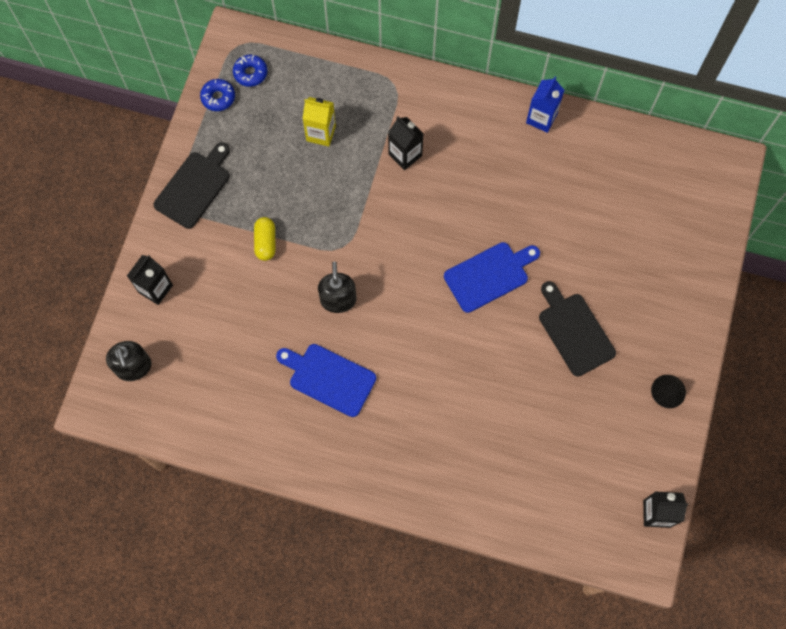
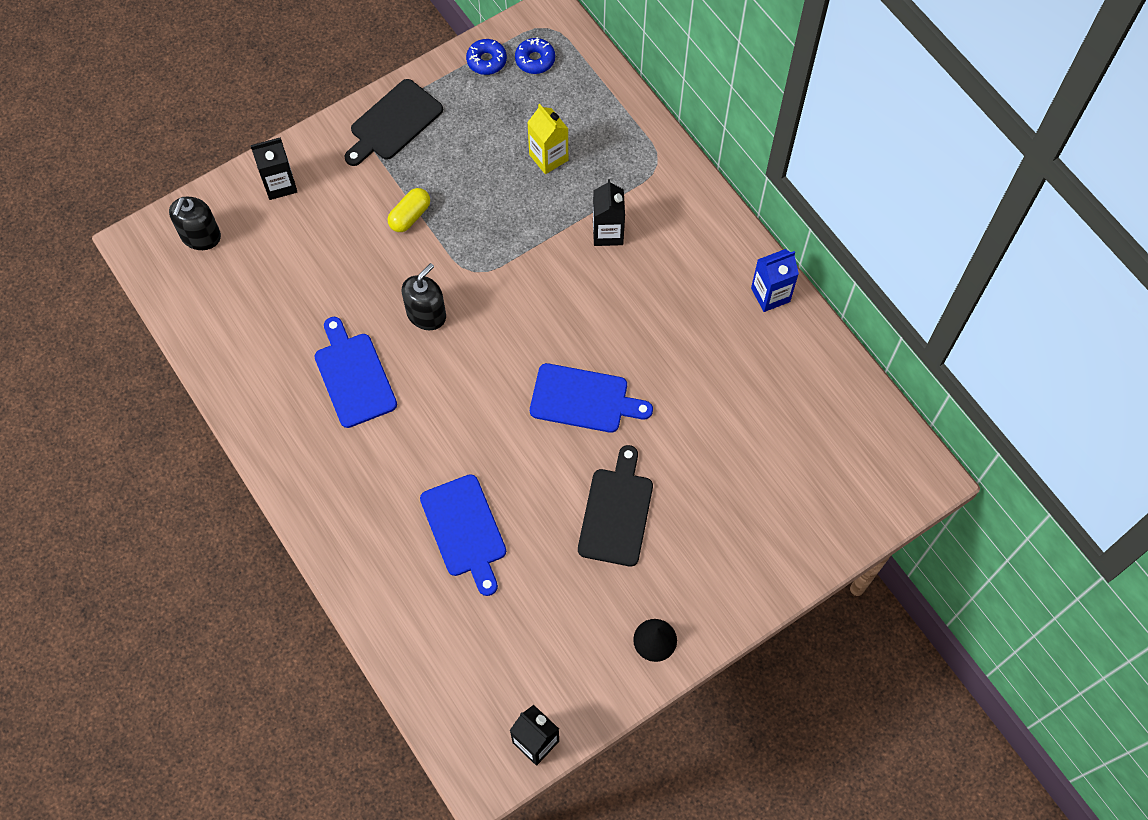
camera: 40 degrees right, 5 degrees down
black cutting board [153,142,230,229] -> black cutting board turned 150 degrees clockwise [344,79,443,166]
none -> blue cutting board [420,474,506,596]

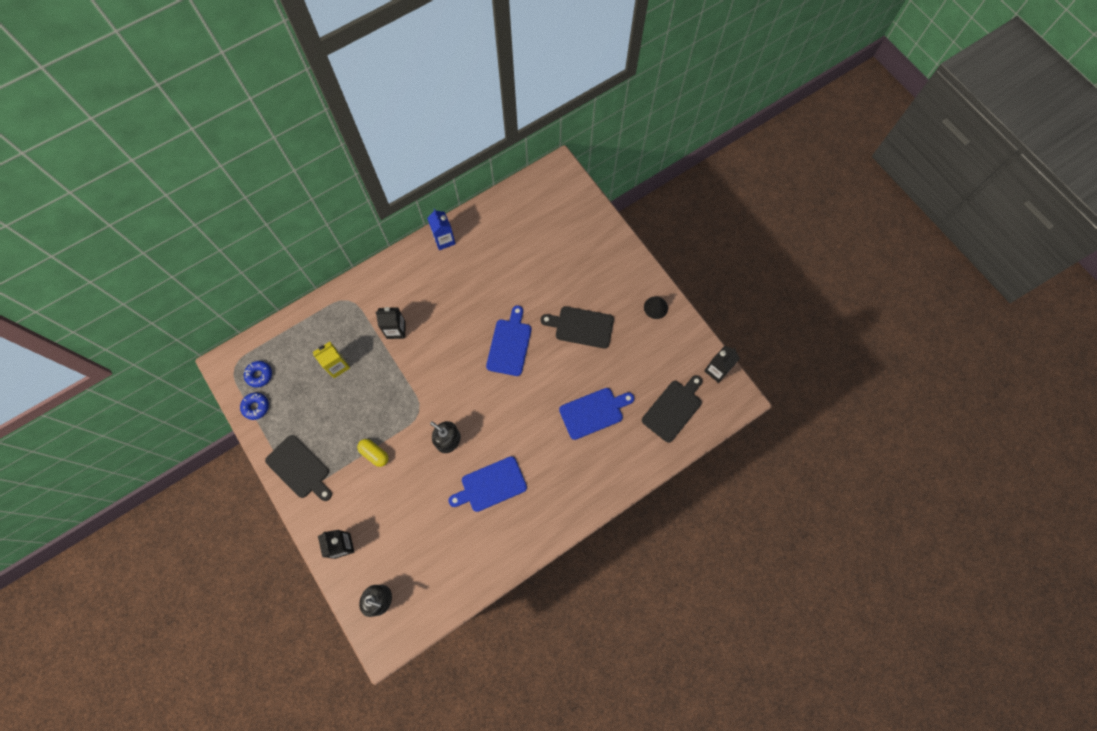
camera: 90 degrees left, 5 degrees up
none -> black cutting board [642,375,703,443]

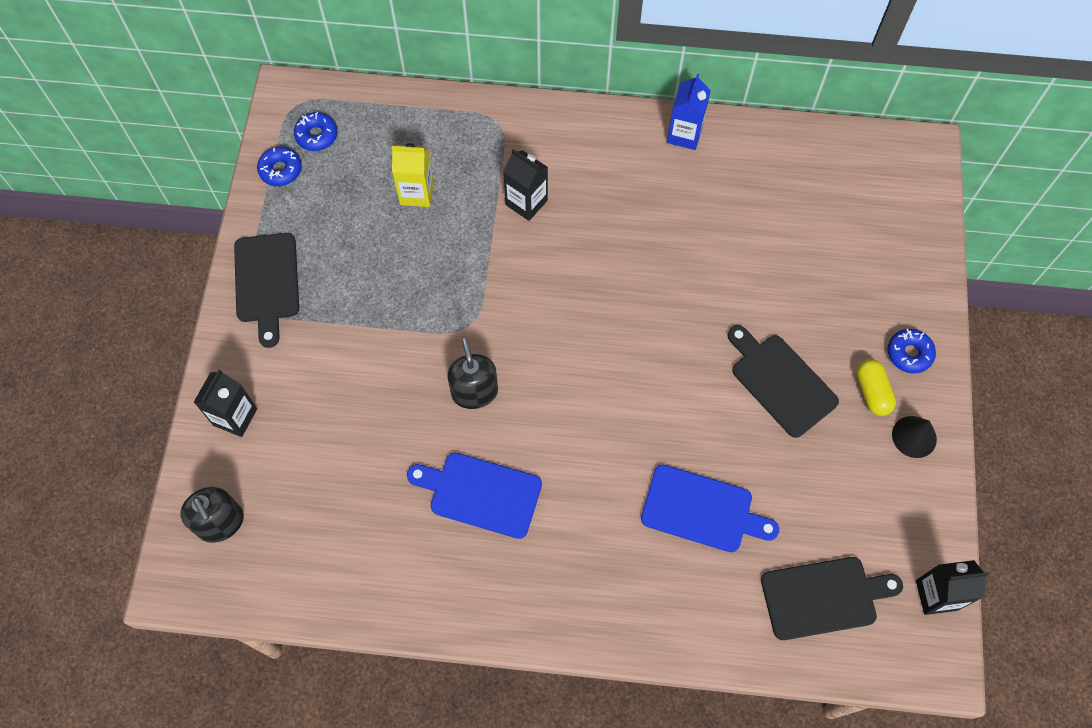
camera: 40 degrees right, 5 degrees down
yellow capsule [357,439,389,467] -> yellow capsule moved to [856,359,896,416]
blue cutting board [486,306,531,376] -> none
none -> blue donut [888,329,936,373]

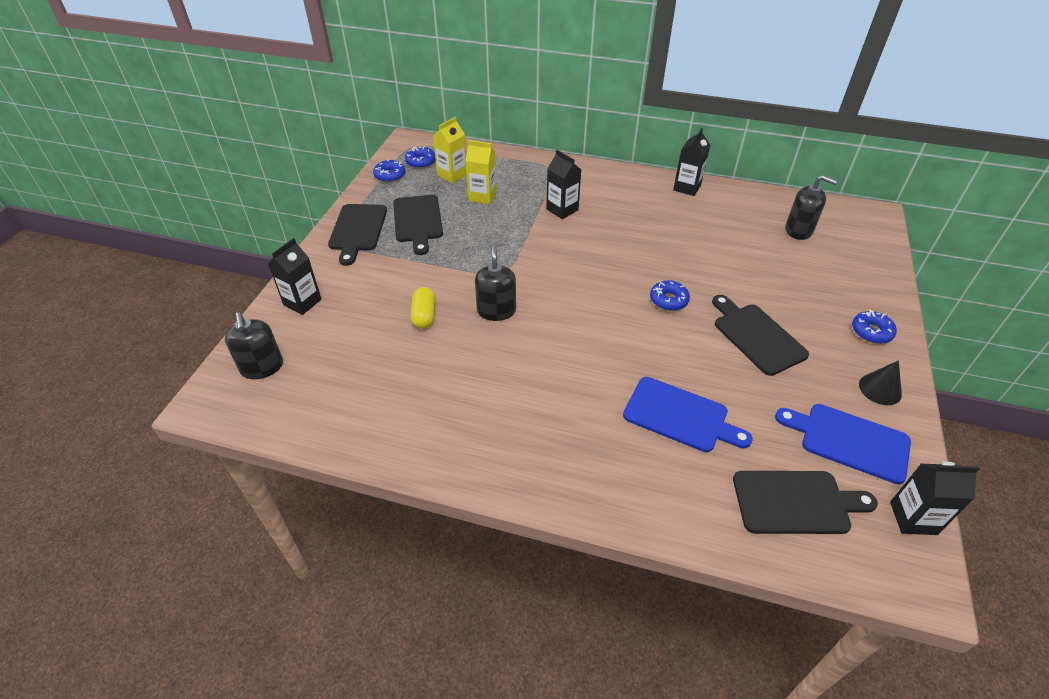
camera: 10 degrees right, 20 degrees down
blue cutting board [407,452,542,539] -> blue cutting board moved to [775,404,911,484]
blue carton [667,74,711,150] -> black carton [673,128,710,196]
yellow capsule [856,359,896,416] -> yellow capsule moved to [411,287,436,329]
none -> black cutting board [393,195,443,255]
none -> yellow carton [433,117,467,183]
none -> blue donut [650,280,690,311]
none -> black soap dispenser [785,175,837,240]

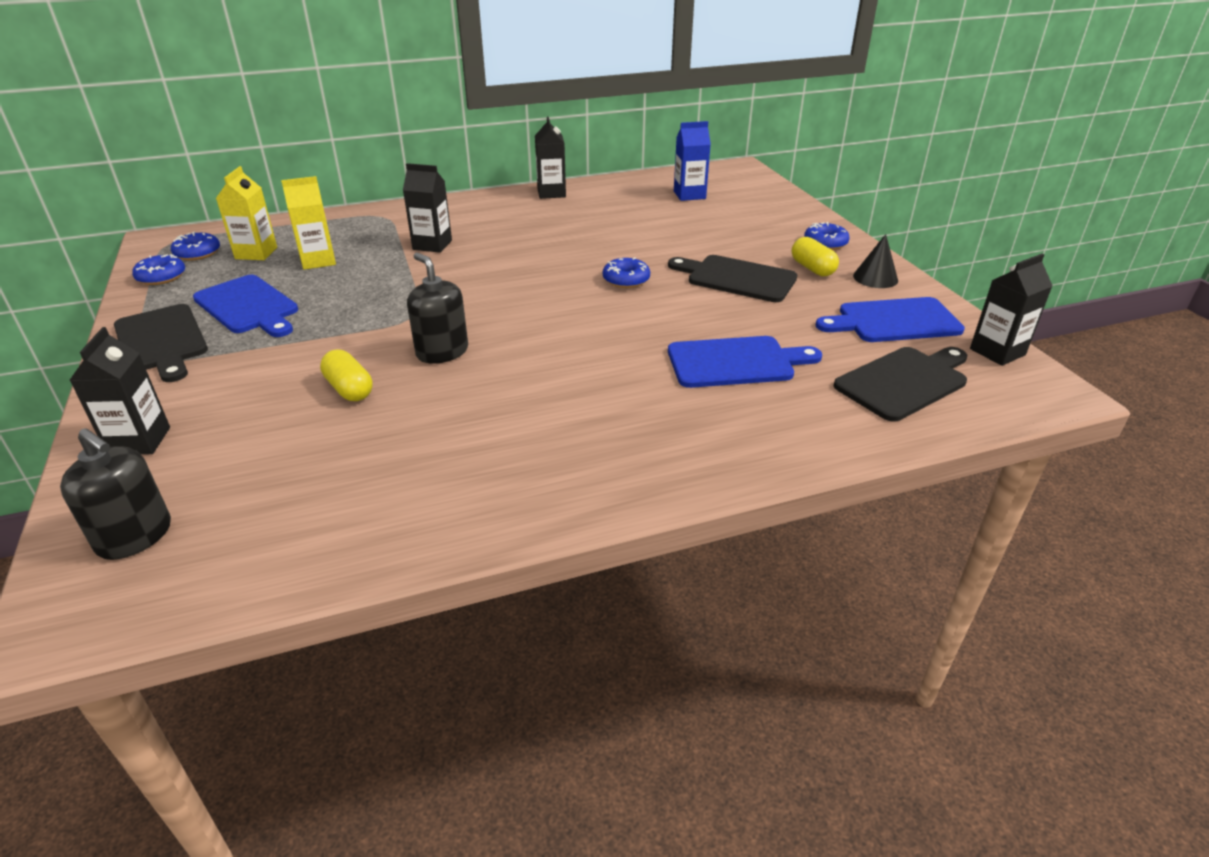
camera: 35 degrees left, 10 degrees down
black cutting board [393,195,443,255] -> blue cutting board [193,275,298,337]
black soap dispenser [785,175,837,240] -> blue carton [674,121,711,201]
none -> yellow capsule [792,237,839,276]

